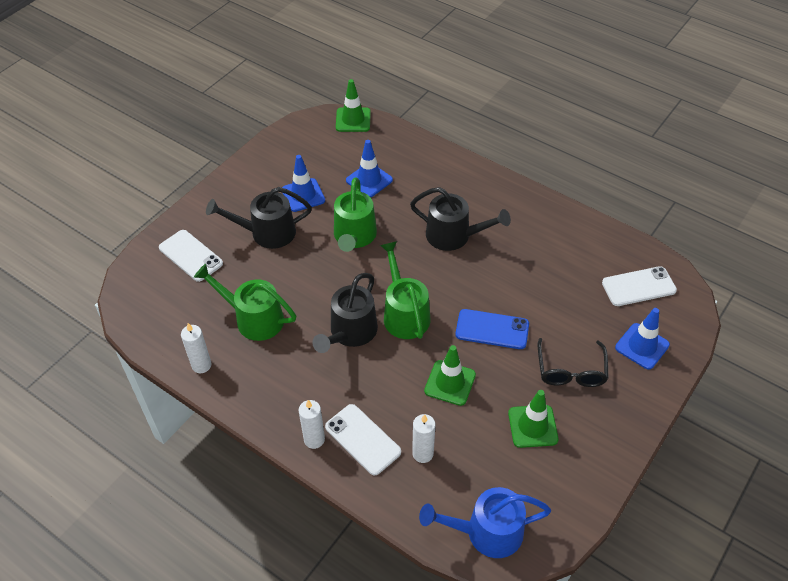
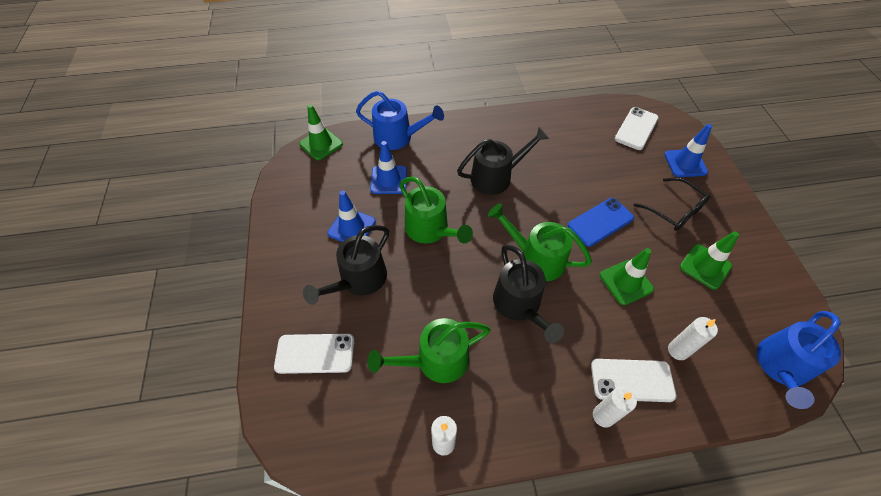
camera: 45 degrees left, 5 degrees up
none -> blue watering can [356,91,444,150]

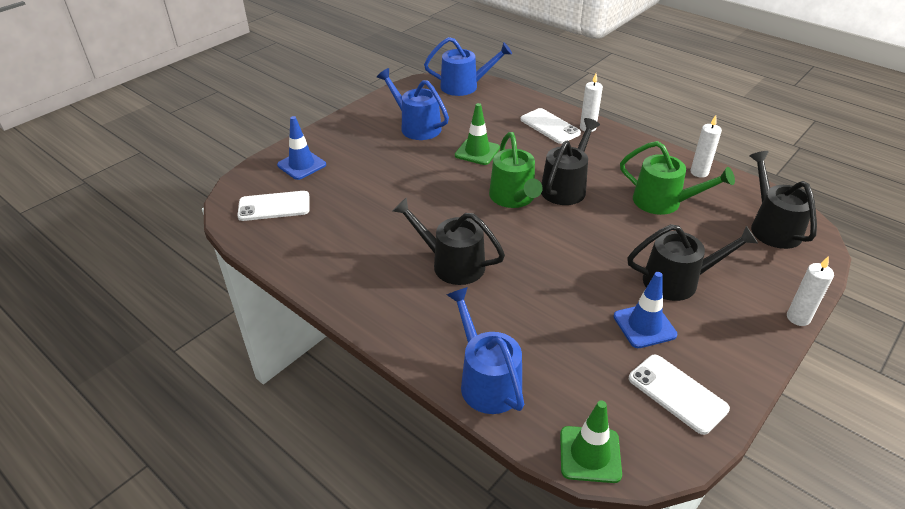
camera: 130 degrees left, 15 degrees down
white phone [274,334,354,374] -> white phone moved to [629,354,730,435]
blue traffic cone [370,141,407,194] -> none
green watering can [399,177,473,244] -> none
blue phone [568,198,634,247] -> none
black glasses [633,178,710,231] -> none
white candle [668,317,718,360] -> white candle moved to [787,256,834,326]
green traffic cone [680,231,739,290] -> blue watering can [377,68,449,140]
none -> black watering can [749,151,817,249]

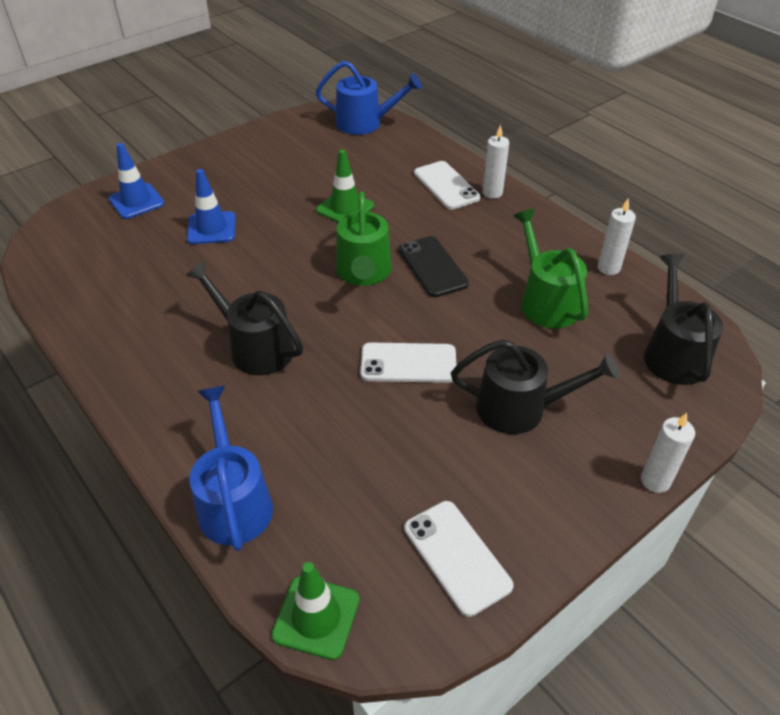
camera: 10 degrees right, 5 degrees up
white phone [237,191,309,221] -> white phone moved to [361,342,456,383]
blue watering can [377,68,449,140] -> none
black watering can [541,118,600,205] -> black phone [398,236,469,297]
blue traffic cone [613,272,677,348] -> blue traffic cone moved to [187,169,236,244]
green watering can [620,141,735,215] -> green watering can turned 150 degrees counterclockwise [513,209,588,328]

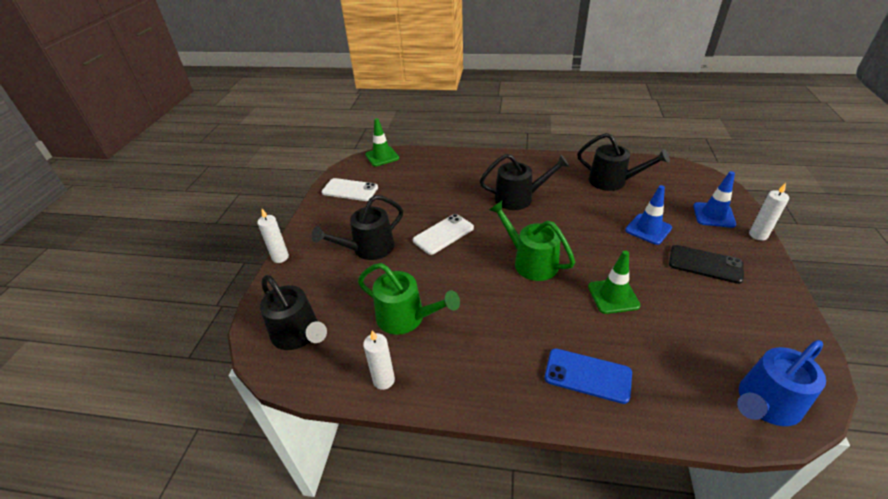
camera: 140 degrees right, 5 degrees down
blue watering can [189,386,273,551] -> none
black phone [398,236,469,297] -> black phone moved to [669,245,744,284]
white phone [414,161,480,210] -> blue phone [545,348,632,404]
white candle [482,125,509,199] -> white candle moved to [749,183,789,241]
none -> black watering can [577,133,670,191]

